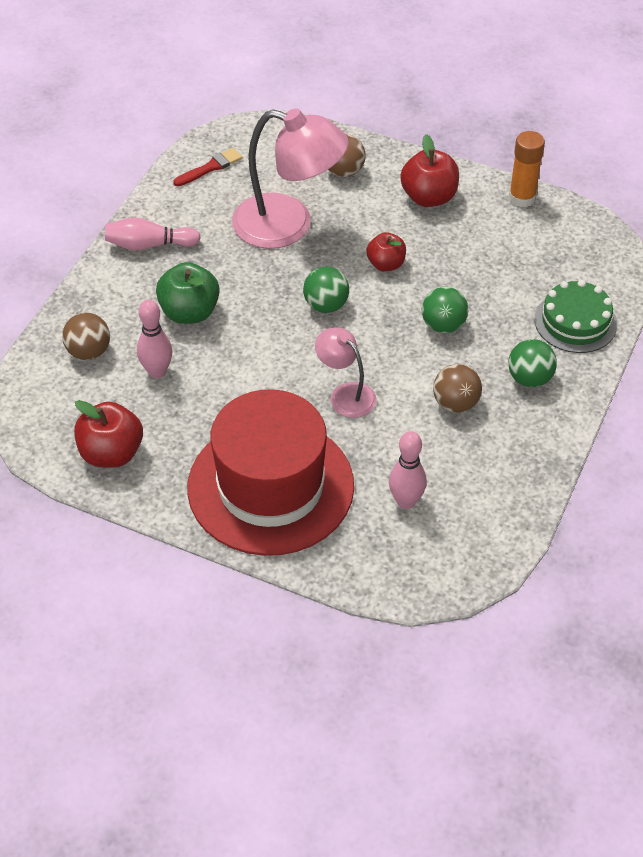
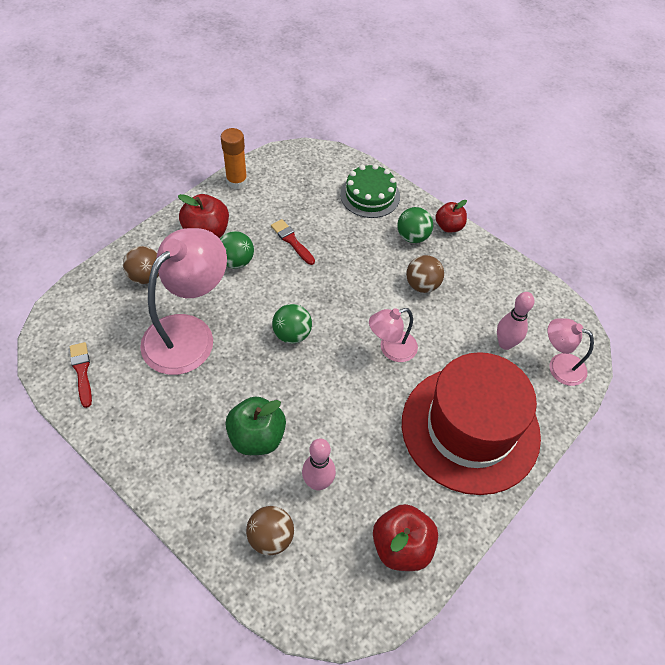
camera: 75 degrees left, 5 degrees up
pink bowling pin [105,217,201,250] -> none
red apple [366,232,406,271] -> red apple moved to [436,200,467,233]
green ball [422,286,468,333] -> green ball moved to [220,231,254,269]
none -> red brush [271,219,315,265]
none -> pink lamp [548,318,594,386]

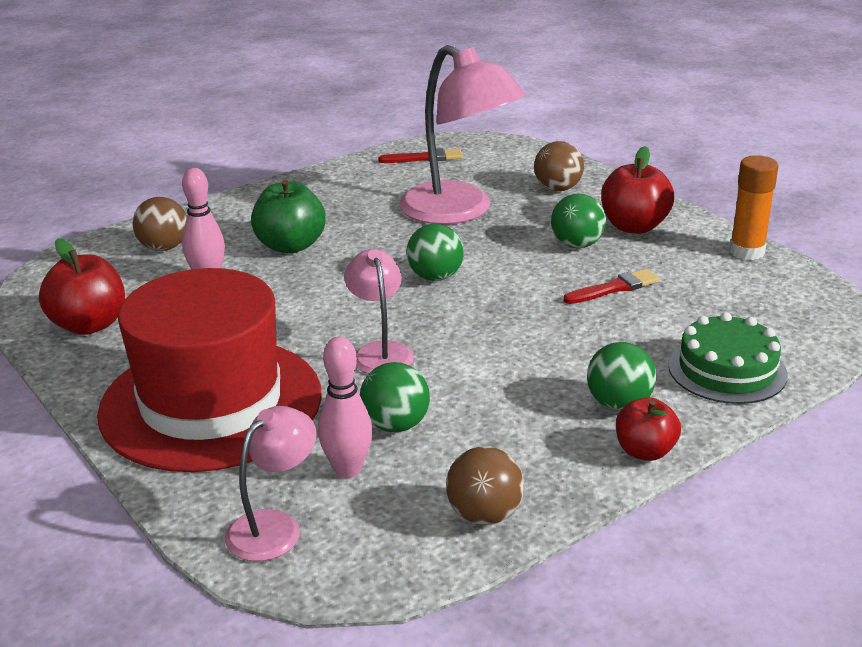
camera: 105 degrees right, 25 degrees down
brown ball [406,255,444,293] -> brown ball moved to [446,446,524,525]
none -> green ball [360,362,430,432]

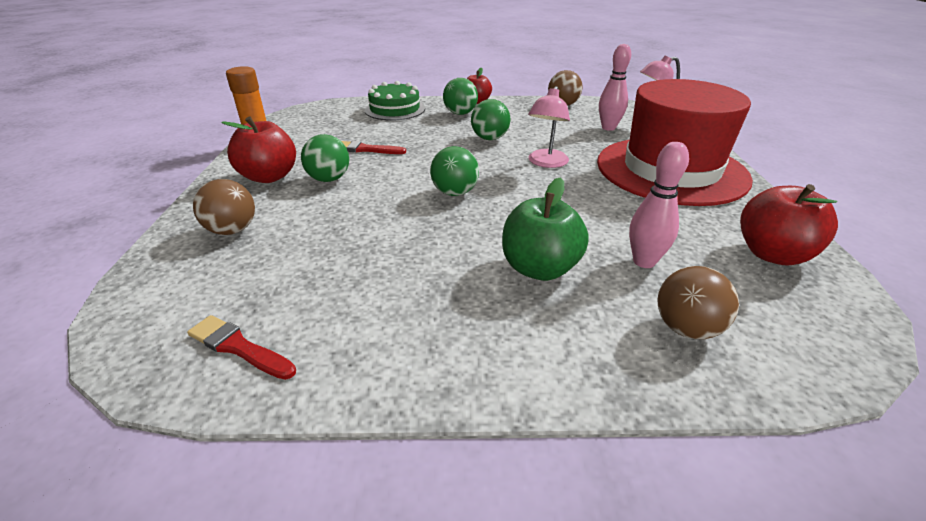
camera: 145 degrees left, 5 degrees up
green ball [360,362,430,432] -> green ball moved to [471,99,510,140]
pink lamp [399,45,526,225] -> none

